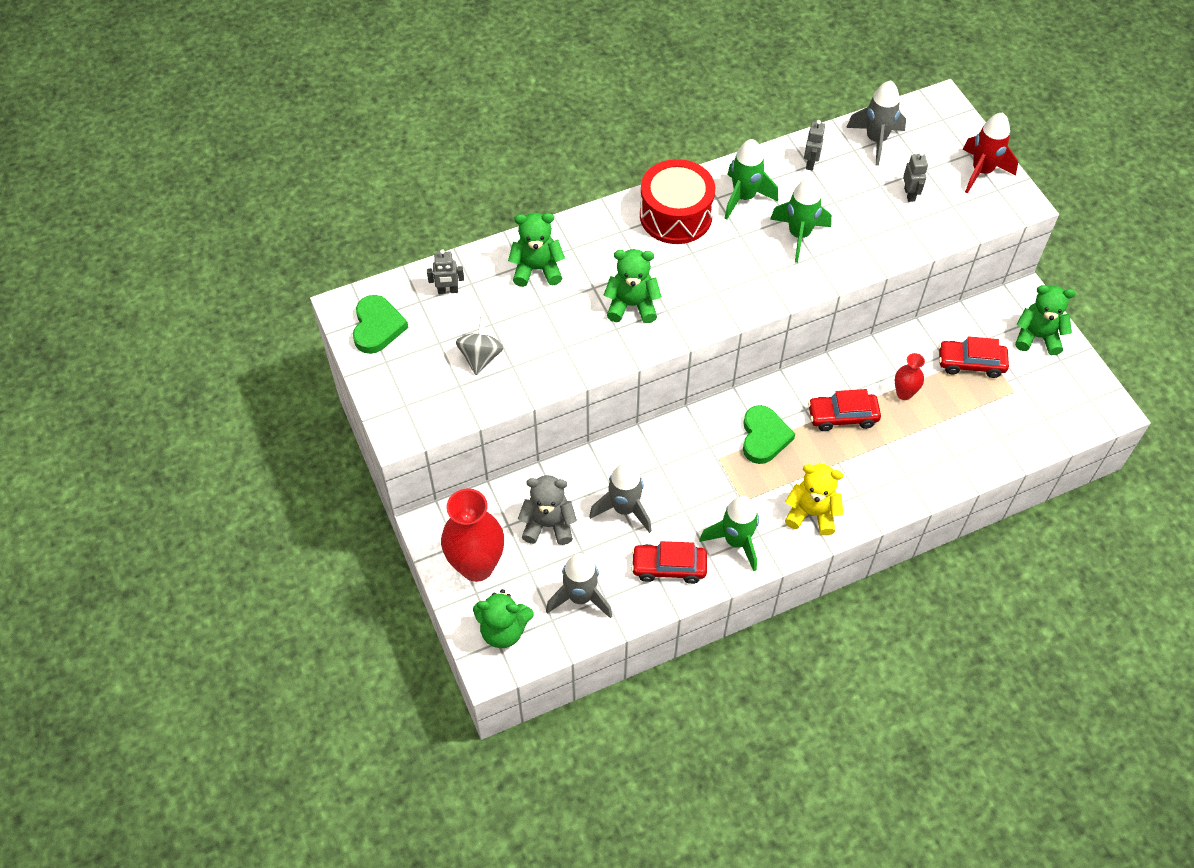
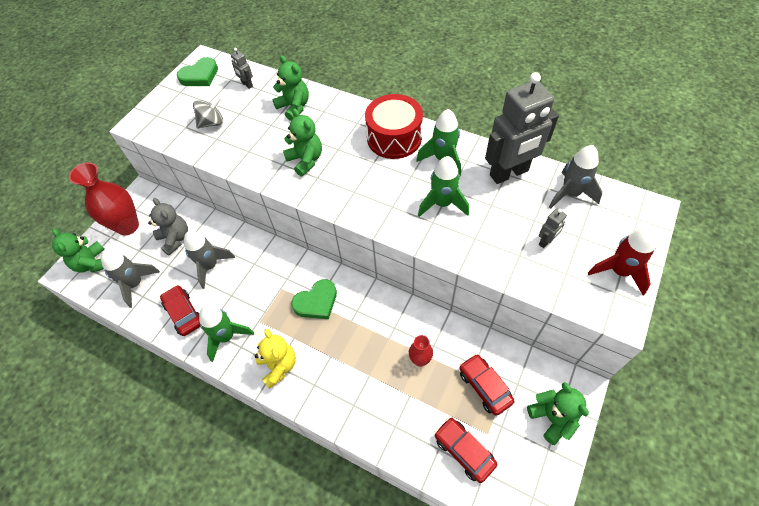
camera: 55 degrees right, 0 degrees up
grey robot [804,120,826,171] -> grey robot [485,72,559,184], size x2.44
red car [808,389,881,431] -> red car moved to [434,417,497,483]

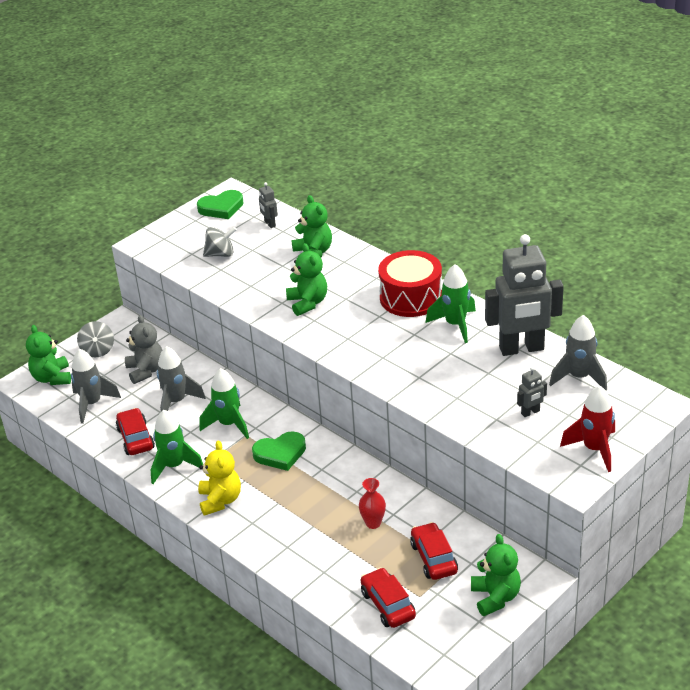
camera: 15 degrees right, 20 degrees down
red vase [69,162,139,236] -> grey spinning top [77,321,114,357]
green rocket [418,156,469,217] -> green rocket moved to [199,368,249,439]

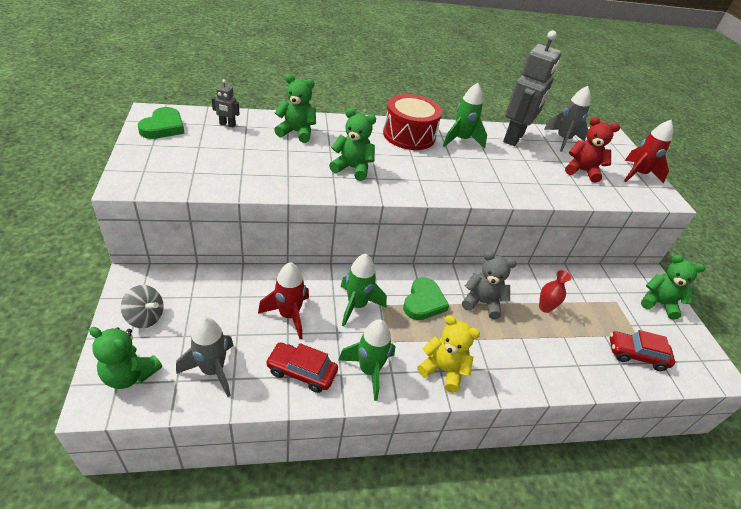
camera: 60 degrees left, 5 degrees up
grey teddy bear [125,315,162,384] -> grey teddy bear moved to [462,252,517,319]
grey rocket [157,346,206,412] -> red rocket [258,262,309,339]
grey spinning top [203,227,237,257] -> none
red car [410,522,458,580] -> none
grey robot [517,367,547,417] -> red teddy bear [565,117,620,183]

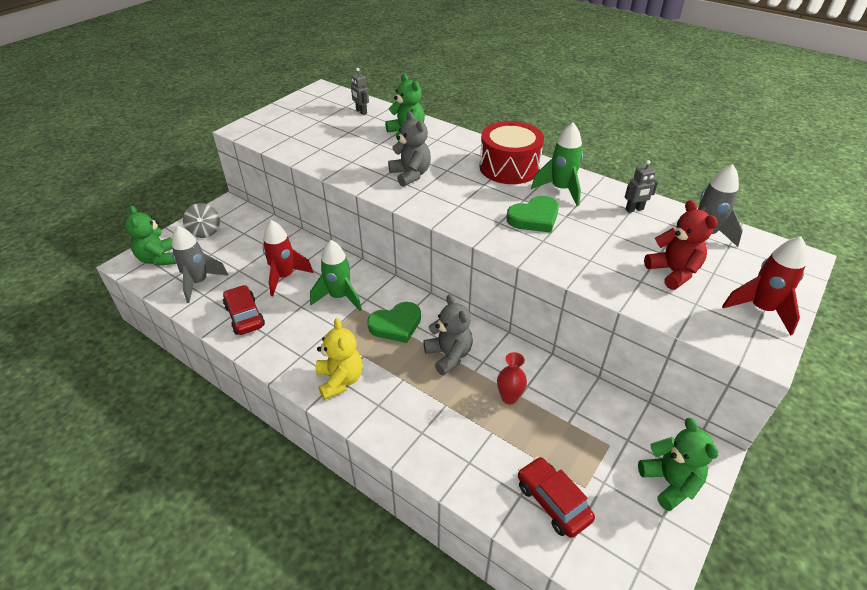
camera: 50 degrees right, 0 degrees up
green heart [138,107,185,139] -> green heart moved to [507,196,559,233]
green teddy bear [329,108,376,181] -> grey teddy bear [388,111,431,187]
green rocket [338,319,395,401] -> none
grey robot [503,30,561,146] -> grey robot [625,160,658,213], size x0.41

